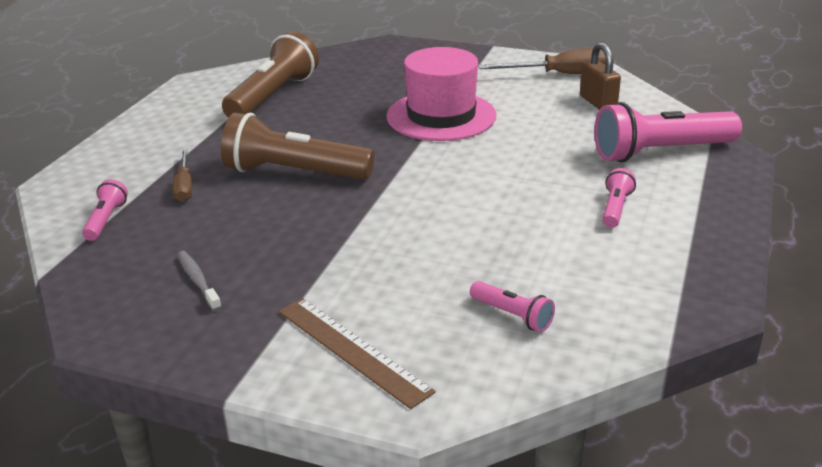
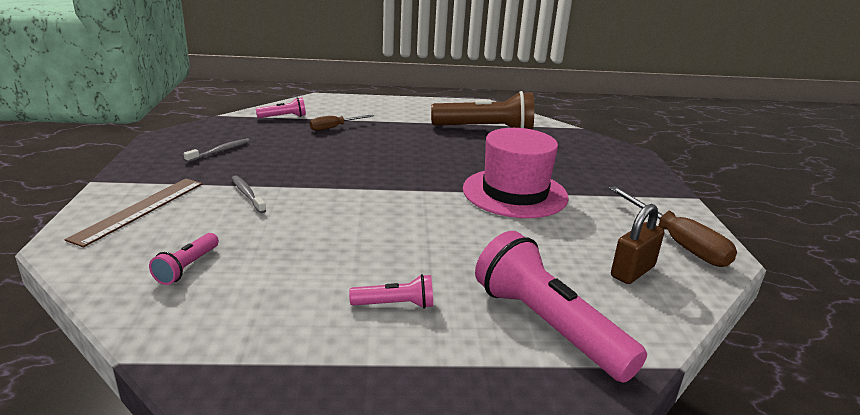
camera: 65 degrees right, 5 degrees down
brown flashlight [221,112,374,180] -> none
none -> grey toothbrush [232,175,266,213]

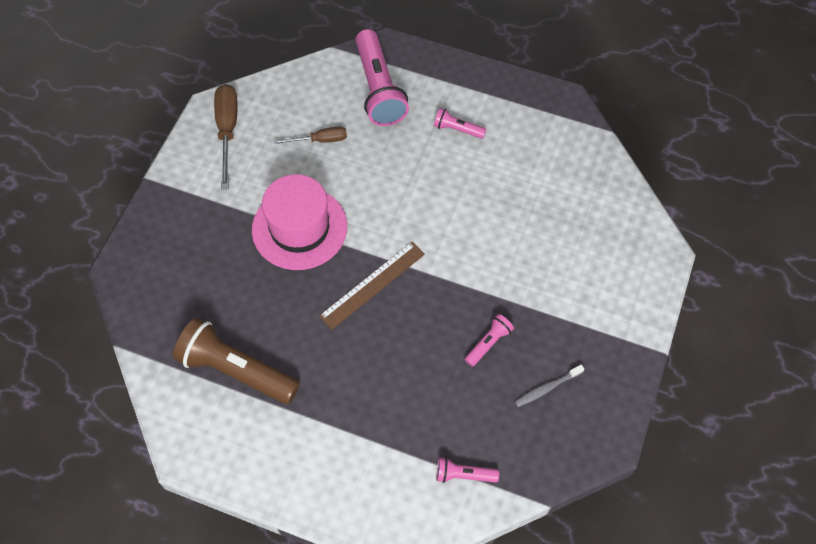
camera: 155 degrees left, 35 degrees up
brown ruler [65,178,202,247] -> brown ruler moved to [319,242,425,330]
pink flashlight [149,233,219,285] -> pink flashlight moved to [465,314,514,367]
grey toothbrush [232,175,266,213] -> none
brown screwdriver [310,115,374,131] -> brown screwdriver moved to [274,126,347,144]
brown padlock [611,204,664,284] -> none

